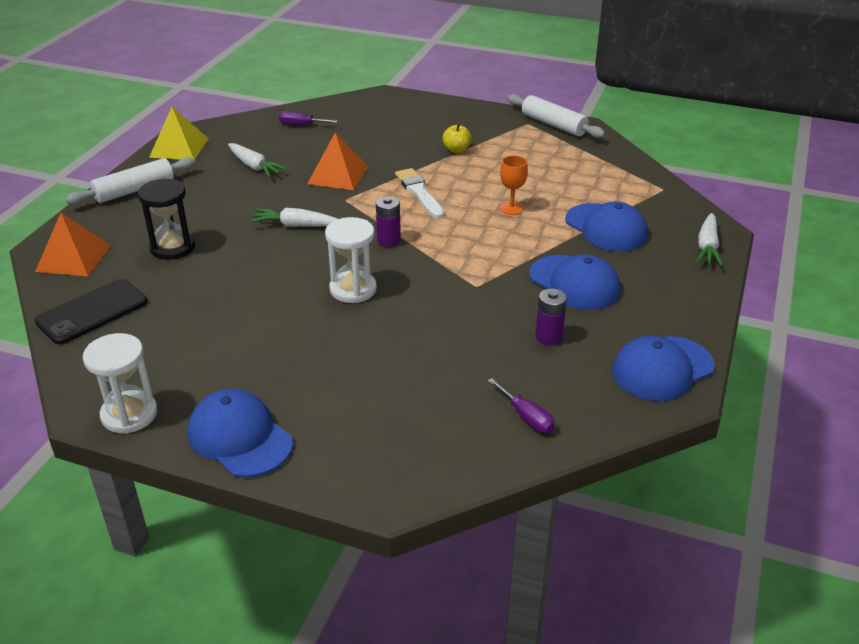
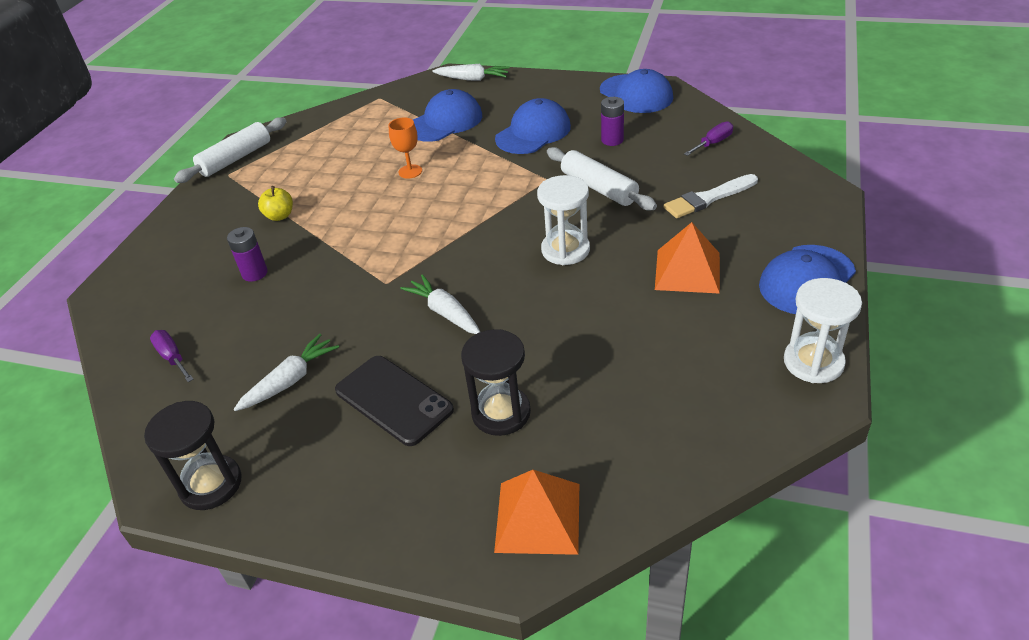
camera: 90 degrees left, 5 degrees up
black phone [35,279,147,344] -> black phone moved to [335,356,454,446]
white rolling pin [65,157,196,205] -> white rolling pin moved to [547,147,657,211]
yellow pyramid [149,107,209,160] -> black hourglass [144,401,242,510]
white carrot [250,208,337,227] -> white carrot turned 135 degrees clockwise [400,274,480,334]
purple screwdriver [279,111,337,125] -> purple screwdriver turned 135 degrees clockwise [150,330,193,382]
orange pyramid [307,133,368,190] -> orange pyramid moved to [655,222,720,294]
purple battery [376,196,401,247] -> purple battery moved to [227,227,268,282]
white brush [395,168,444,219] -> white brush moved to [664,174,758,218]

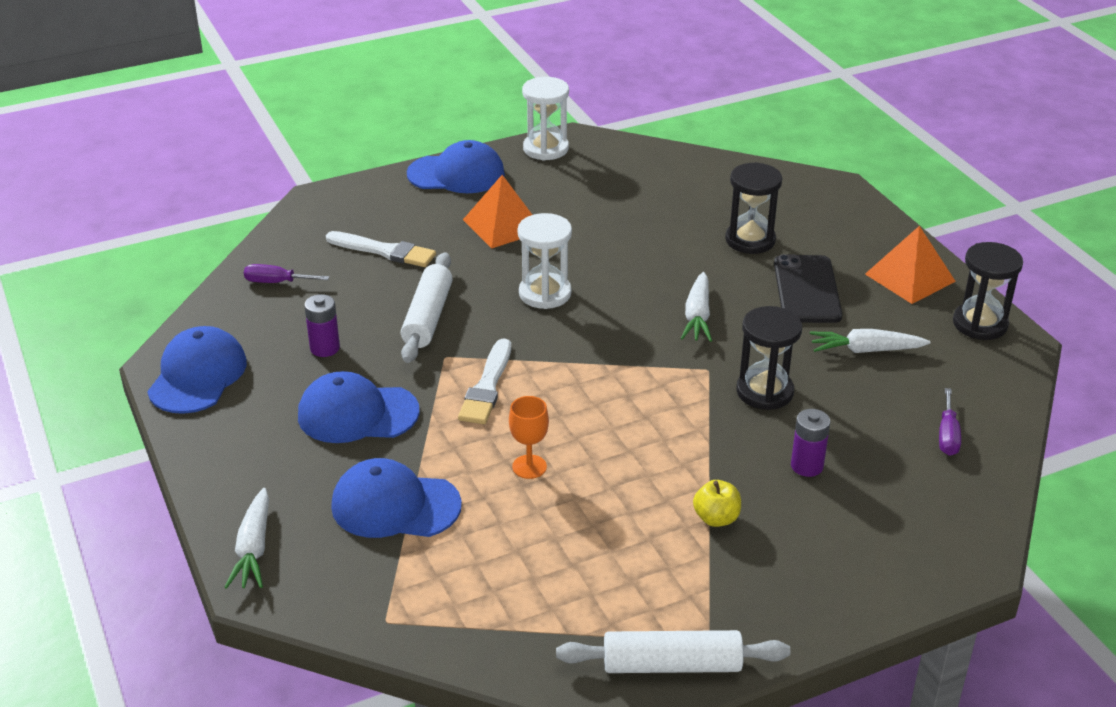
camera: 135 degrees left, 5 degrees down
white carrot [432,64,510,81] -> white carrot turned 150 degrees counterclockwise [225,488,269,589]
orange pyramid [494,470,579,555] -> orange pyramid moved to [865,226,956,304]
none -> white brush [458,338,511,424]
none -> black hourglass [736,306,802,410]

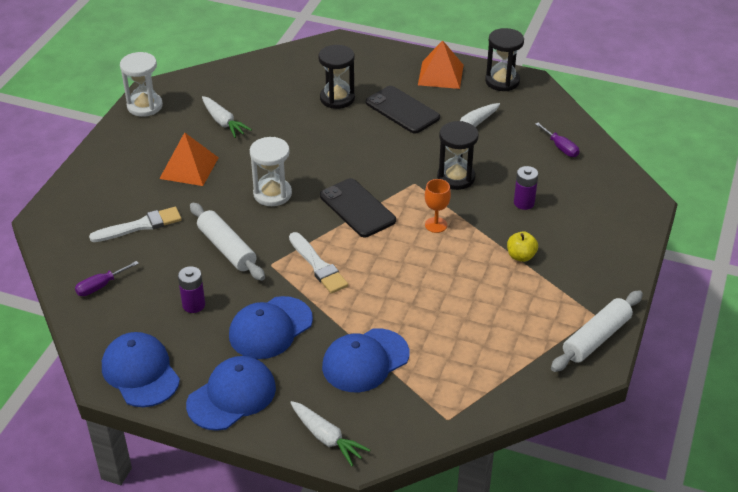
camera: 45 degrees left, 5 degrees up
blue cap [407,140,505,193] -> blue cap moved to [186,356,276,431]
orange goblet [509,396,549,479] -> orange goblet moved to [425,179,451,233]
white carrot [681,272,712,342] -> white carrot moved to [202,96,252,138]
none -> black phone [320,178,396,237]

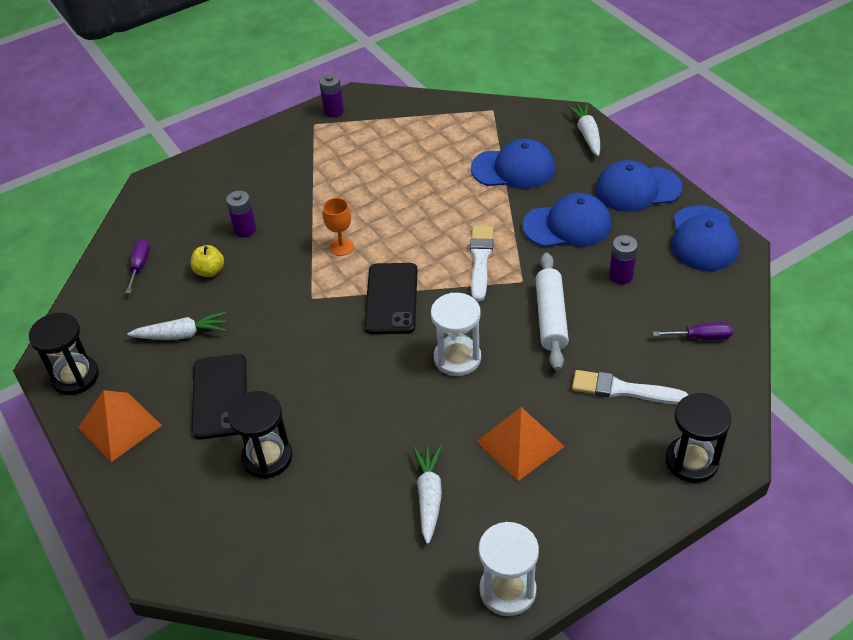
camera: 140 degrees left, 5 degrees up
black hourglass [437,121,479,190] -> black hourglass moved to [666,393,732,483]
yellow apple [507,232,538,262] -> yellow apple moved to [191,245,224,277]
white rolling pin [551,290,643,372] -> purple battery [319,74,344,118]

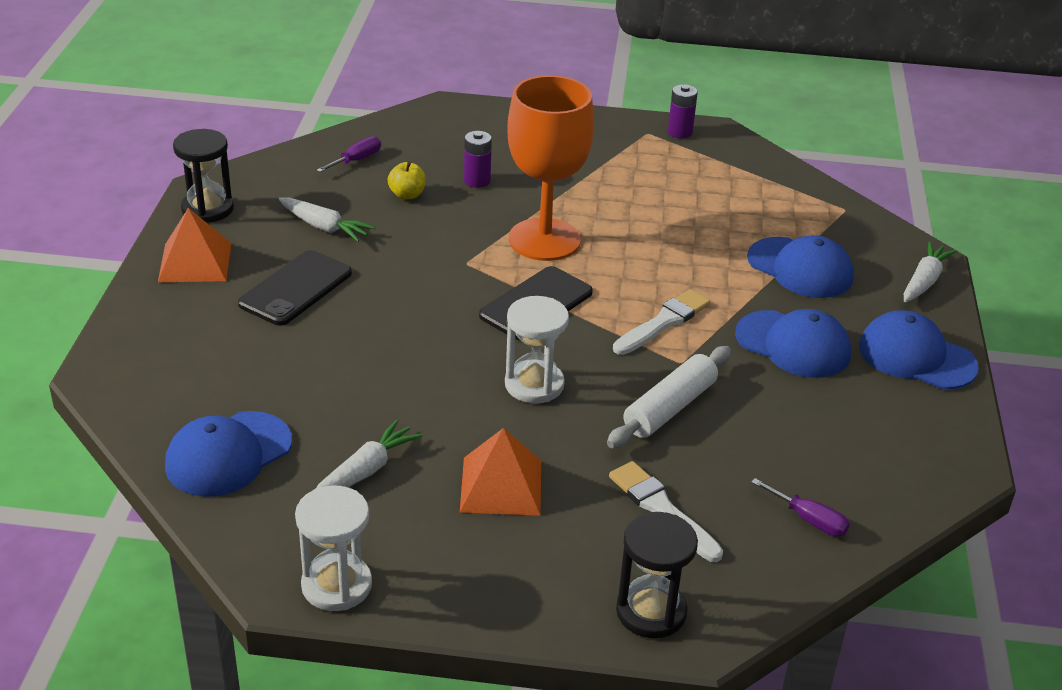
camera: 35 degrees right, 10 degrees down
black hourglass [228,391,292,479] -> none
orange goblet [323,198,354,256] -> orange goblet [507,75,594,261], size x2.45
purple battery [609,235,638,284] -> none
blue cap [671,205,739,271] -> blue cap moved to [165,411,292,497]

